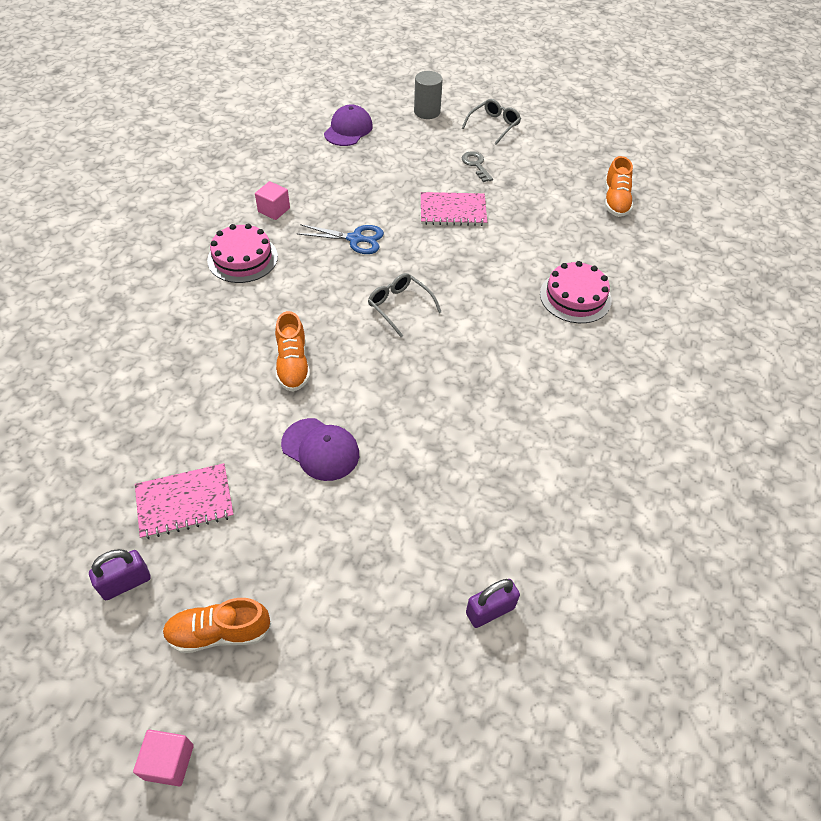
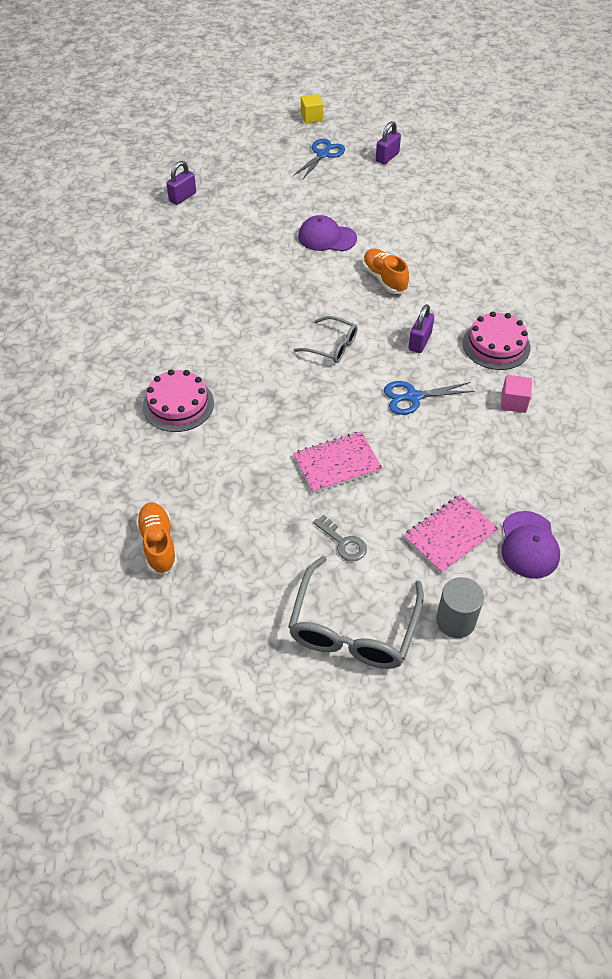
camera: 160 degrees right, 0 degrees up
pink cube [133,730,194,786] -> yellow cube [301,94,324,124]
pink notebook [135,463,234,539] -> pink notebook moved to [403,495,499,574]
orange shoe [162,598,271,653] -> blue scissors [293,139,345,180]
grey glasses [462,99,521,145] -> grey glasses [288,556,424,669], size x1.75
none -> purple padlock [408,304,434,353]

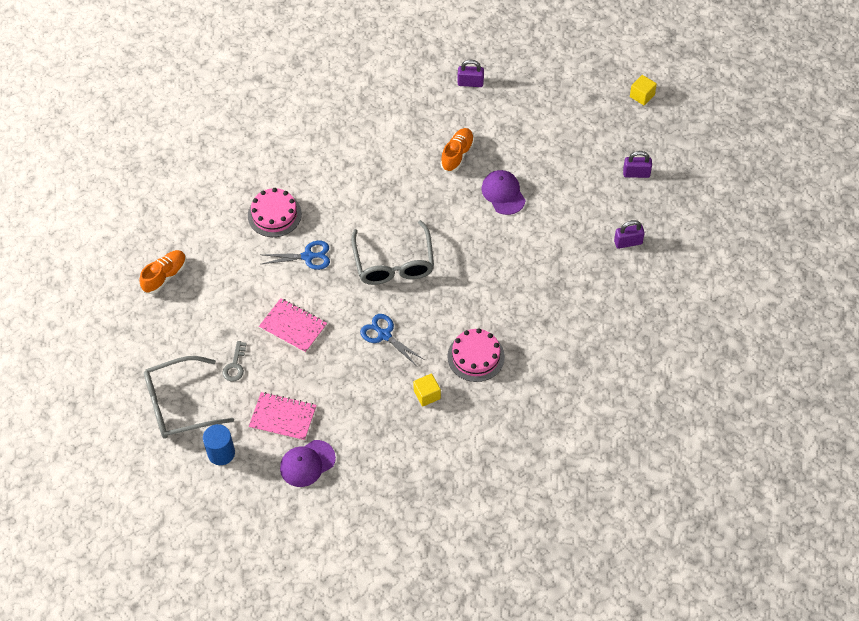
camera: 55 degrees right, 5 degrees up
blue scissors [293,139,345,180] -> blue scissors moved to [262,241,330,270]
grey glasses [294,316,358,363] -> grey glasses [351,220,434,285], size x1.75
orange shoe [363,248,409,294] -> orange shoe moved to [440,128,474,172]
purple padlock [408,304,434,353] -> purple padlock moved to [614,220,645,249]
grey cylinder [436,577,484,638] -> blue cylinder [203,424,235,465]
pink cube [501,375,532,413] -> yellow cube [413,374,441,407]

